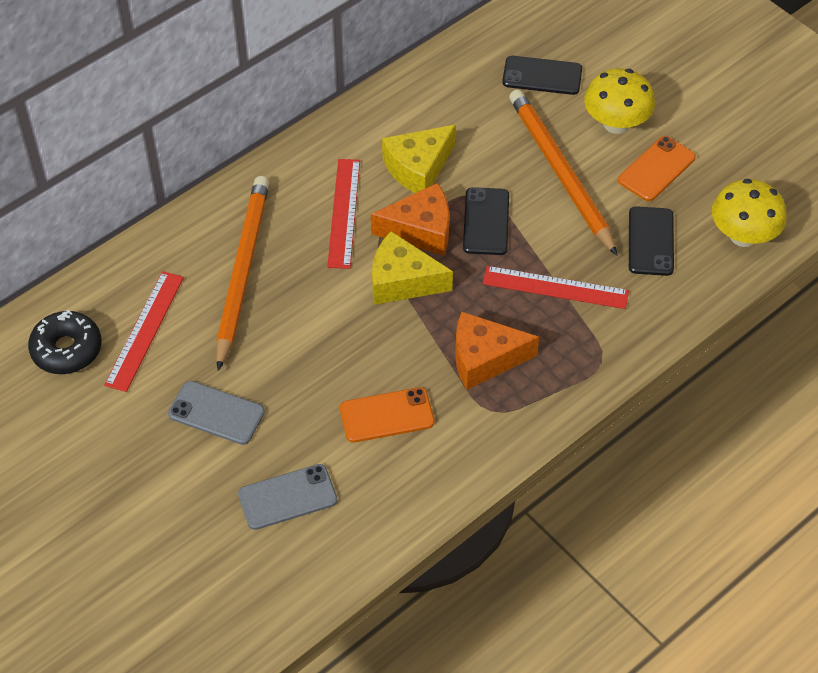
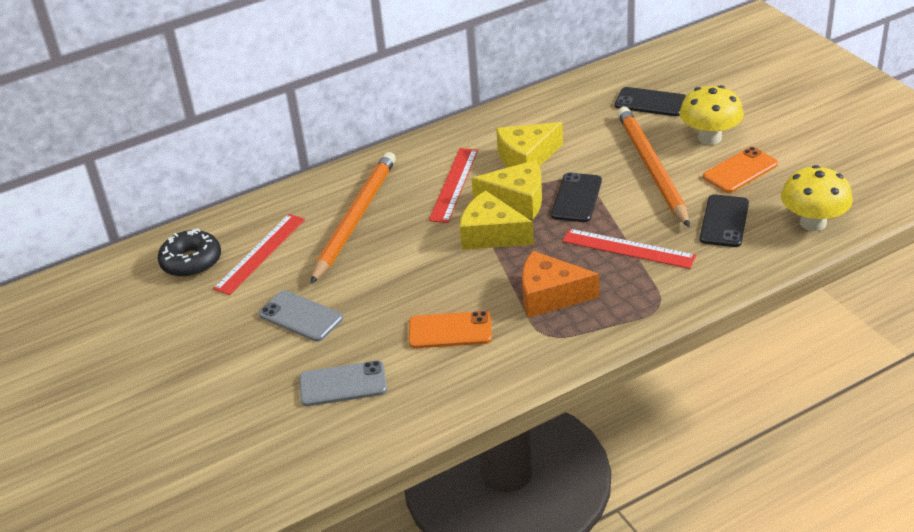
camera: 15 degrees right, 15 degrees down
orange cheese [371,183,450,256] -> yellow cheese [471,160,542,219]

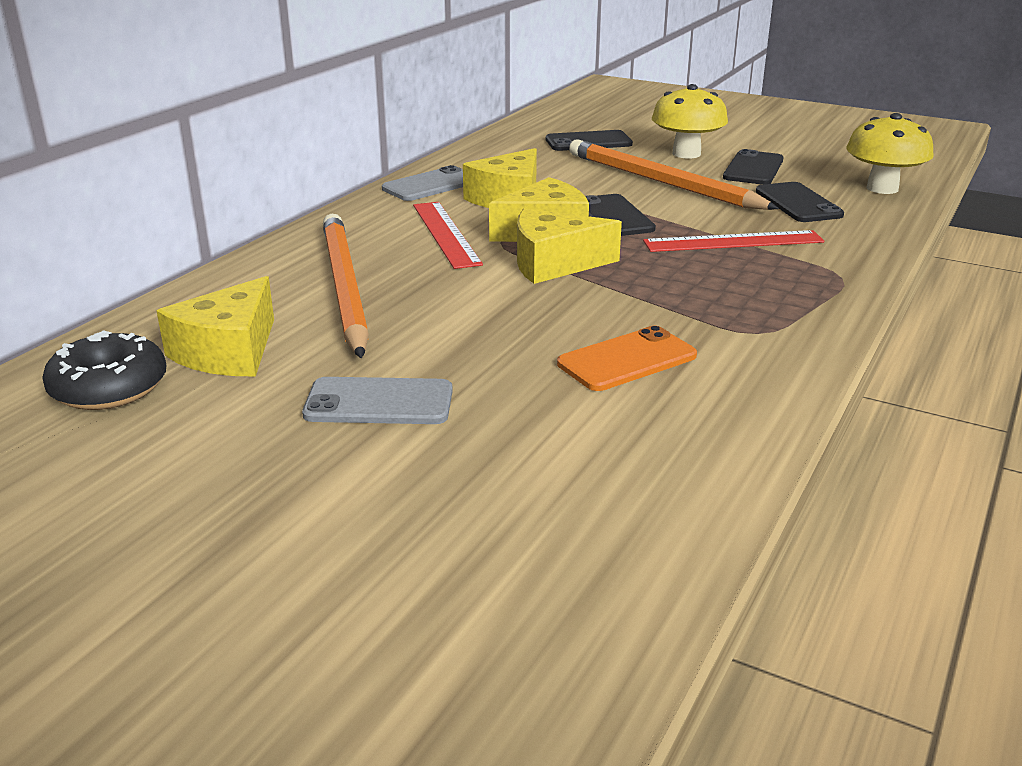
camera: 35 degrees left, 10 degrees down
red ruler [213,214,305,295] -> yellow cheese [157,276,274,377]
grey phone [299,361,387,406] -> grey phone moved to [382,165,463,201]
orange cheese [522,251,599,318] -> none
orange phone [703,147,778,193] -> black phone [723,149,784,185]

